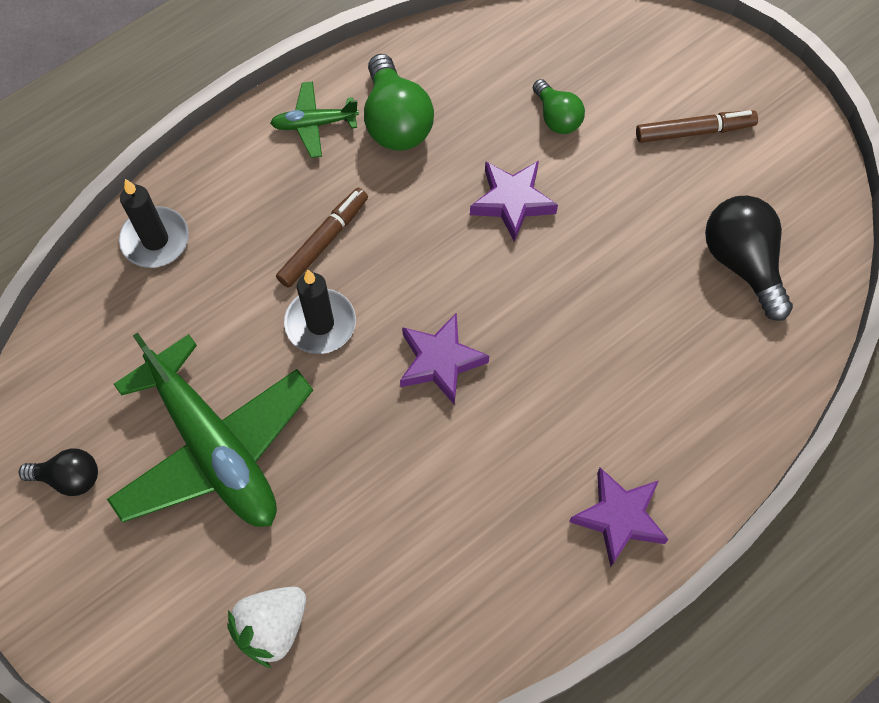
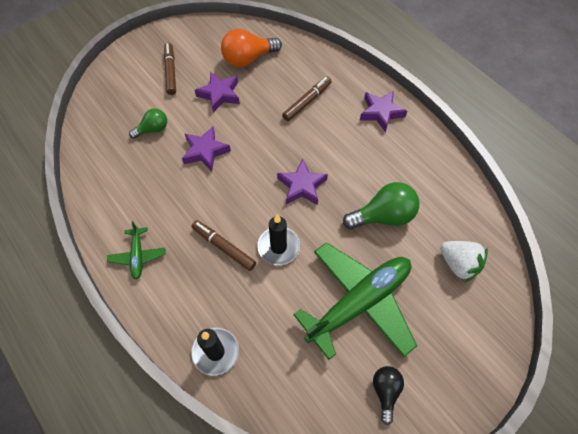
camera: 90 degrees left, 5 degrees down
green light bulb [364,54,434,151] -> green light bulb moved to [343,182,419,229]
black light bulb [705,195,793,321] -> orange light bulb [221,29,282,67]
none -> purple star [195,72,240,113]
none -> brown marker [282,77,332,121]

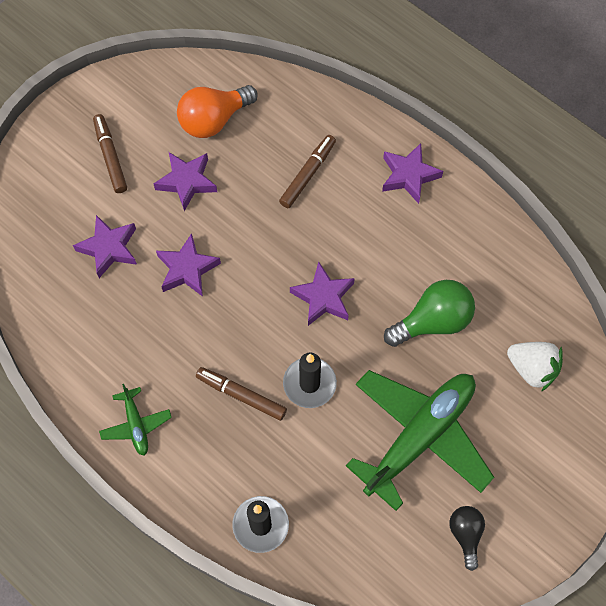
camera: 10 degrees left, 5 degrees up
green light bulb [129,108,167,139] -> purple star [73,215,137,278]

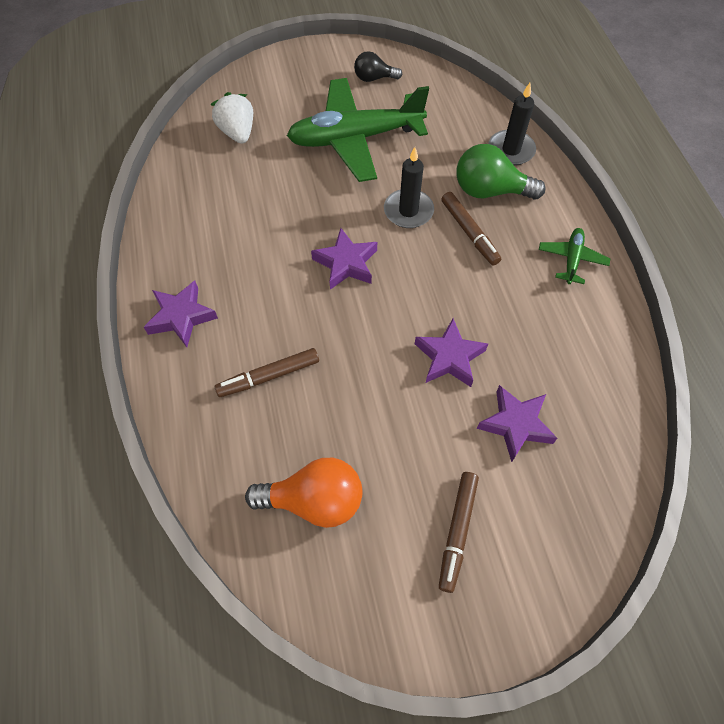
camera: 145 degrees left, 5 degrees down
purple star [154,152,217,211] -> none
green light bulb [384,280,475,347] -> green light bulb moved to [457,144,546,200]
black light bulb [449,506,485,571] -> black light bulb turned 60 degrees clockwise [354,51,402,82]

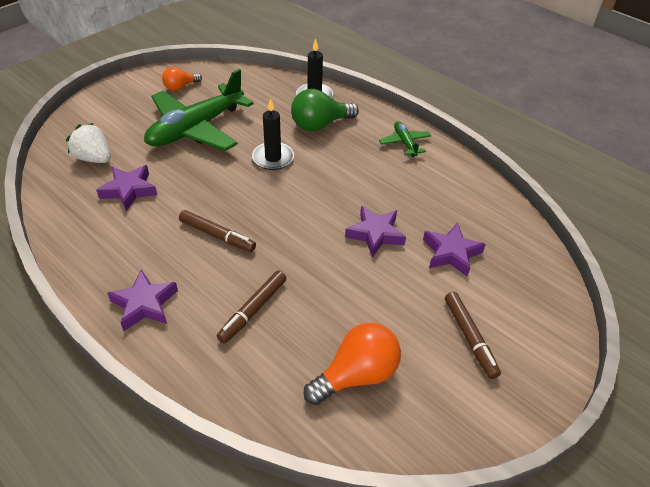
camera: 35 degrees left, 15 degrees down
purple star [311,228,377,290] -> purple star moved to [96,165,157,211]
black light bulb [354,51,402,82] -> orange light bulb [162,67,202,91]
brown marker [441,192,501,266] -> brown marker moved to [179,210,256,252]

